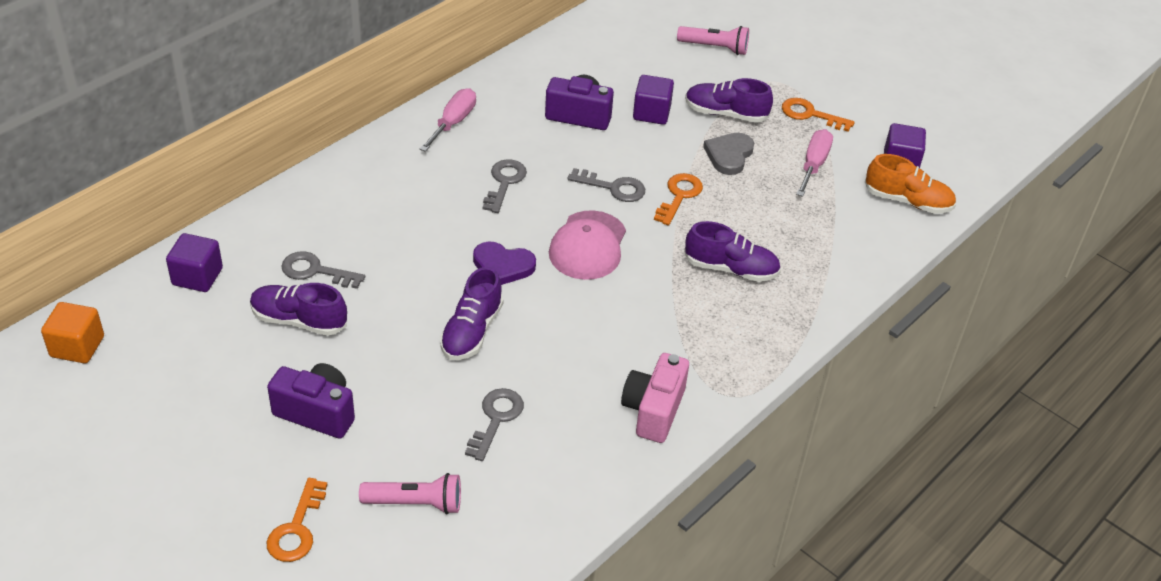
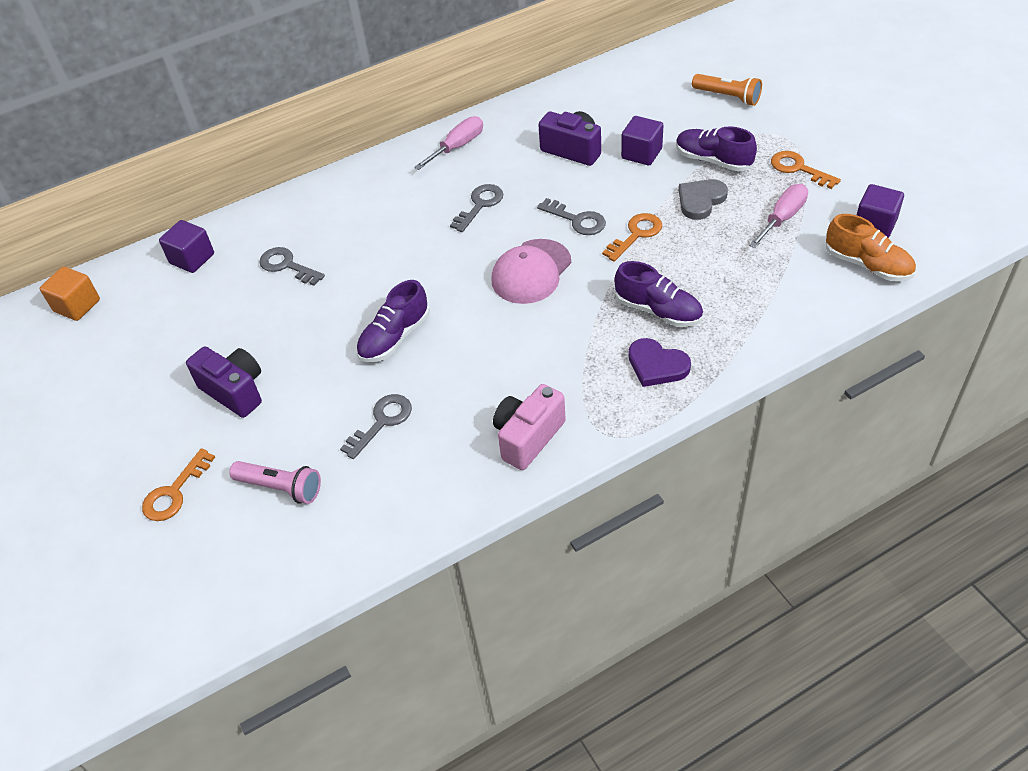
camera: 25 degrees right, 5 degrees up
purple shoe [250,283,347,336] -> none
purple heart [473,241,536,285] -> purple heart moved to [629,338,691,387]
pink flashlight [677,26,749,55] -> orange flashlight [692,74,762,106]

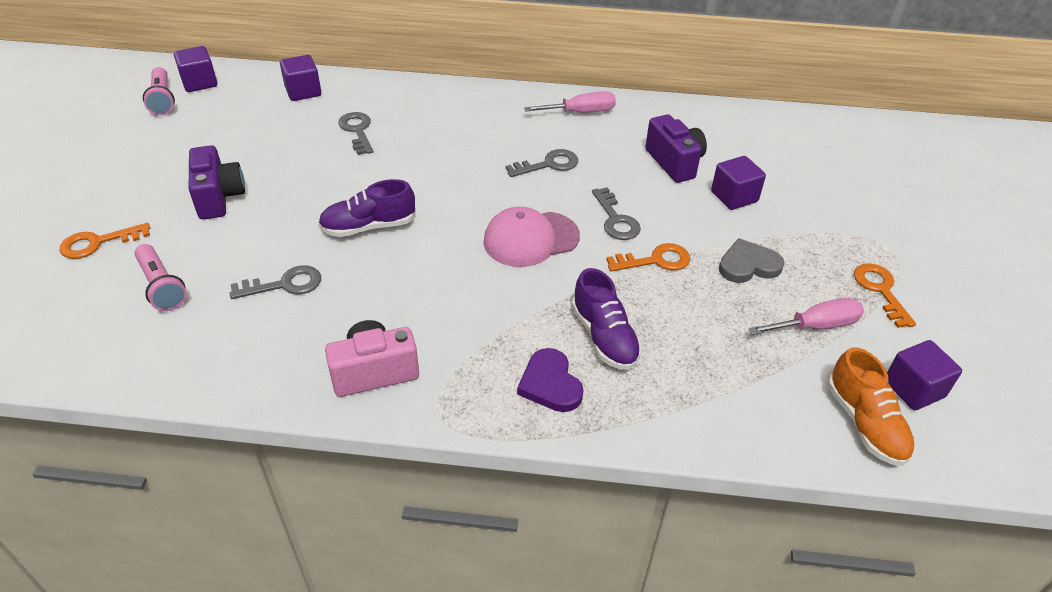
camera: 30 degrees right, 5 degrees down
orange cube [40,266,100,321] -> purple cube [174,46,217,92]
purple shoe [676,126,757,171] -> none
orange flashlight [692,74,762,106] -> none
none -> pink flashlight [143,67,175,115]

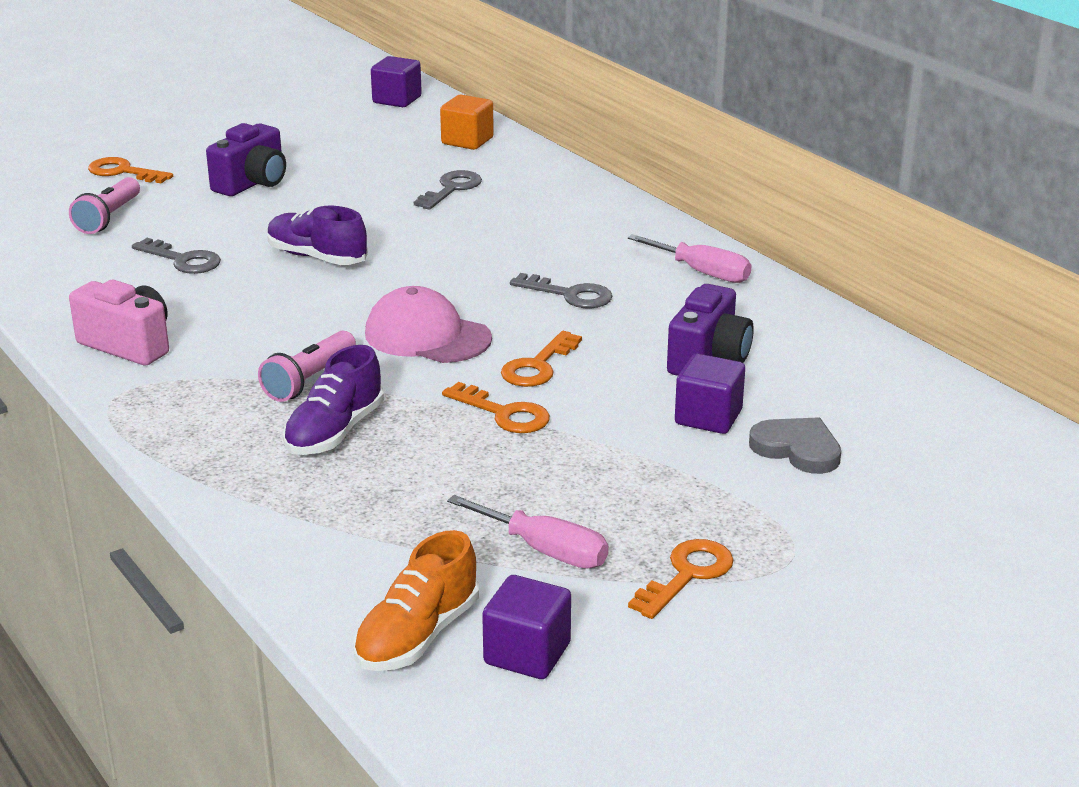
camera: 50 degrees right, 15 degrees down
pink flashlight [143,67,175,115] -> pink flashlight moved to [258,331,356,402]
purple cube [280,55,321,101] -> orange cube [440,95,494,150]
purple heart [517,348,584,412] -> none
grey key [592,187,641,240] -> orange key [501,331,582,387]
grey heart [719,238,784,283] -> grey heart moved to [749,417,841,474]

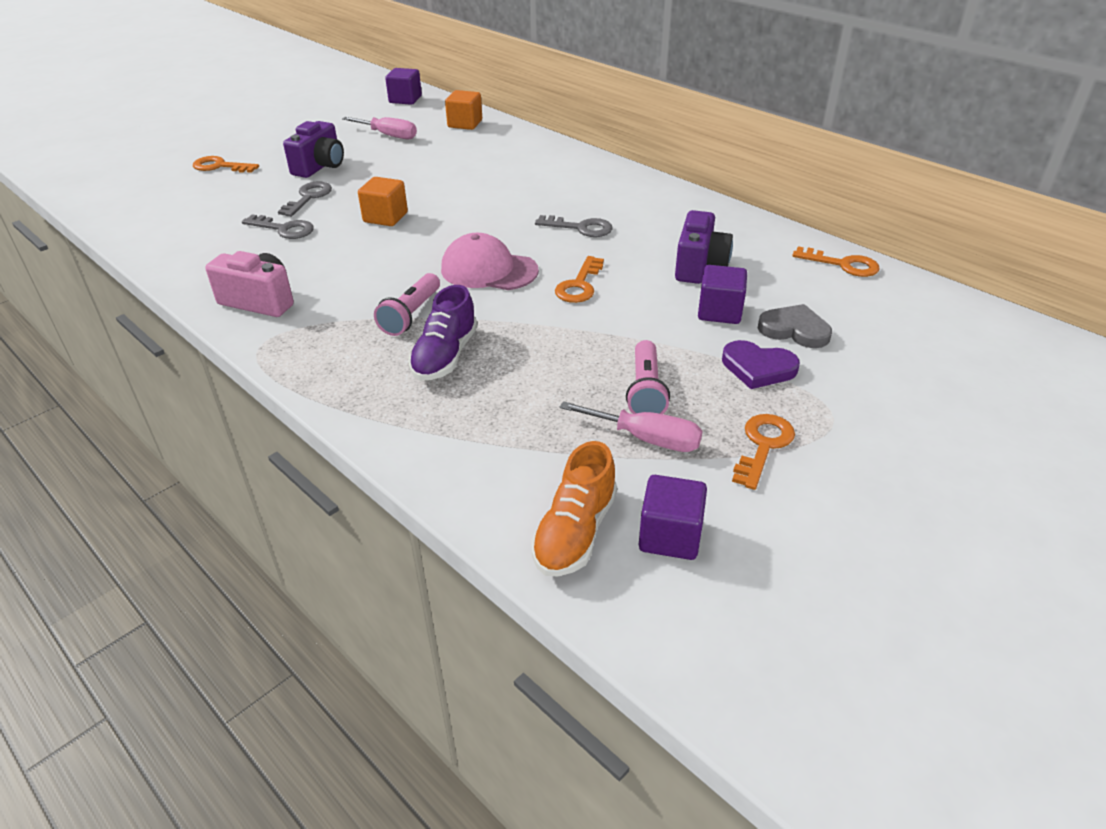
camera: 10 degrees left, 10 degrees up
pink flashlight [69,177,140,234] -> pink flashlight moved to [626,340,670,414]
purple shoe [267,206,368,265] -> orange cube [358,177,408,226]
grey key [414,170,482,210] -> grey key moved to [278,182,332,217]
orange key [442,382,550,433] -> orange key moved to [792,246,880,277]
pink screwdriver [628,234,751,283] -> pink screwdriver moved to [342,117,417,139]
none -> purple heart [722,340,800,389]

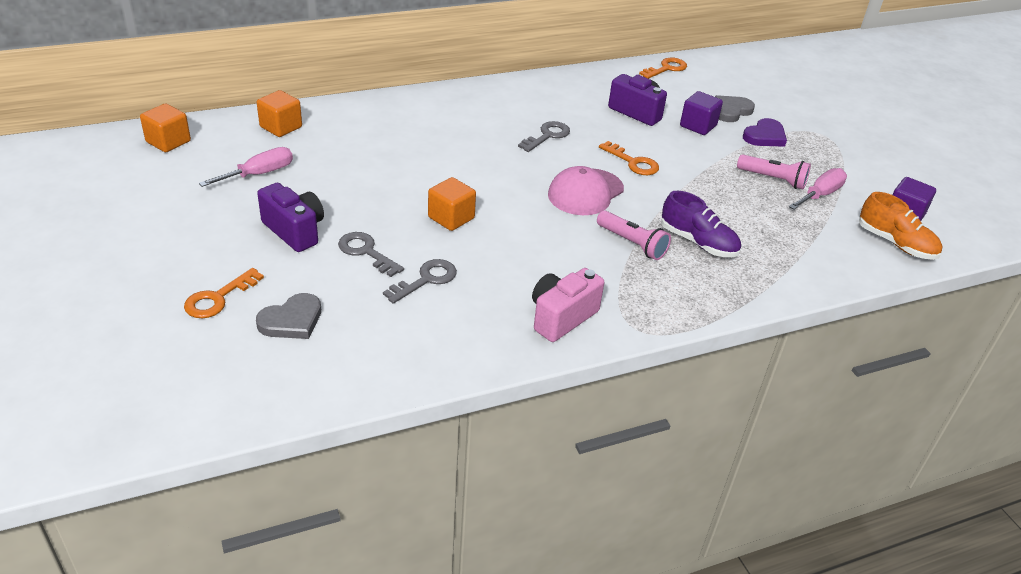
camera: 70 degrees left, 0 degrees up
purple cube [385,68,422,105] -> orange cube [140,104,191,152]
orange key [732,414,795,490] -> none
none -> grey heart [256,293,321,339]

